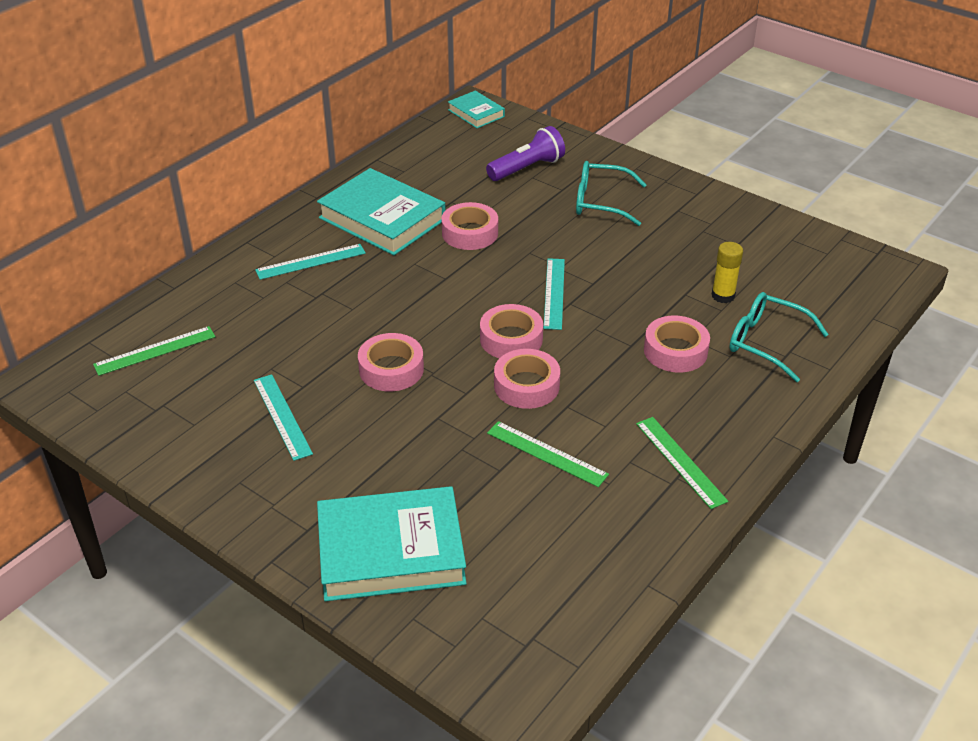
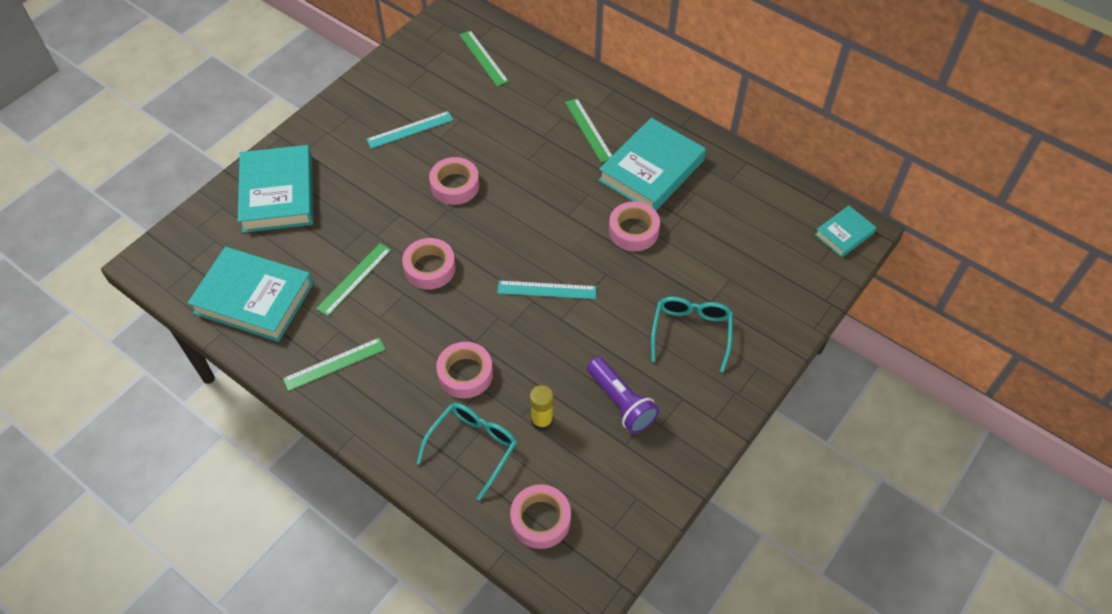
camera: 90 degrees right, 15 degrees up
turquoise ruler [255,244,366,280] -> green ruler [565,98,612,162]
pink tape [480,304,543,358] -> pink tape moved to [510,484,571,549]
purple flashlight [486,126,565,181] -> purple flashlight moved to [587,357,659,434]
none -> turquoise book [187,247,313,342]

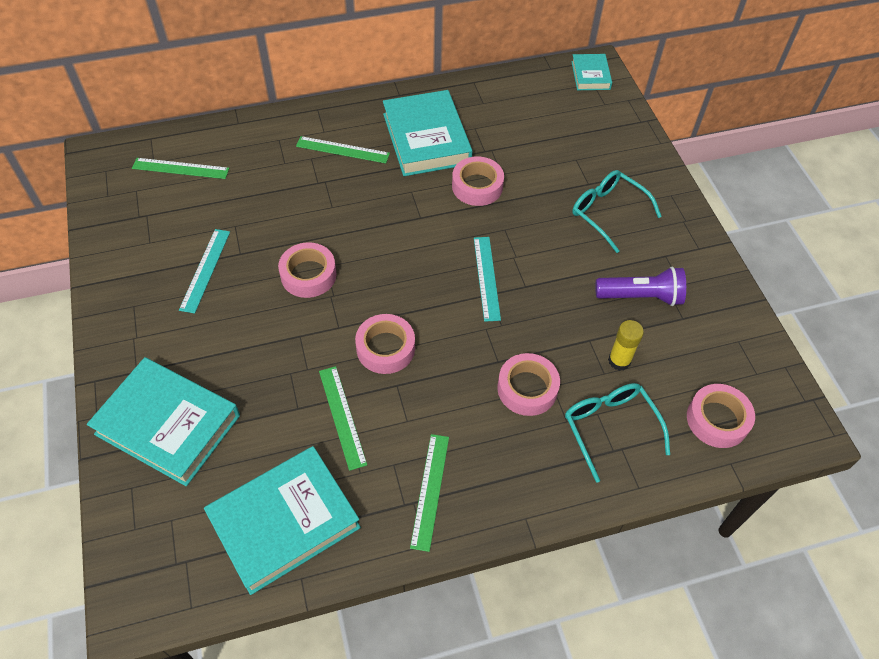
camera: 55 degrees left, 0 degrees up
turquoise ruler [497,280,597,299] -> turquoise ruler turned 45 degrees counterclockwise [474,237,501,322]

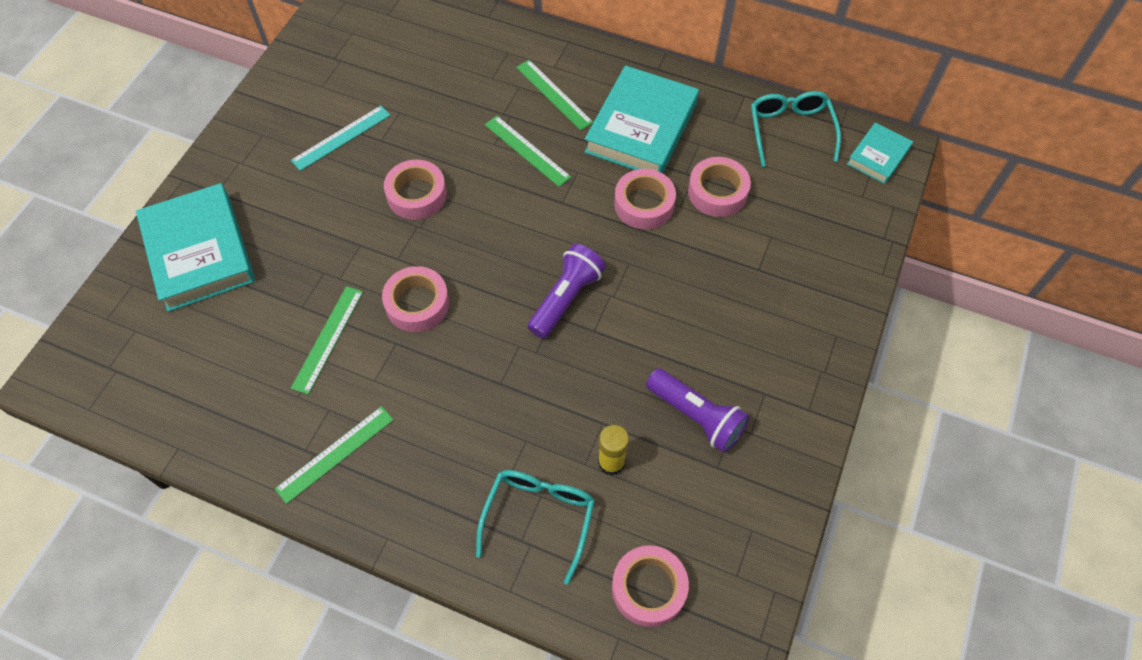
camera: 40 degrees right, 5 degrees up
green ruler [132,158,229,179] -> green ruler moved to [485,116,571,187]
turquoise book [204,446,361,595] -> none
turquoise ruler [474,237,501,322] -> purple flashlight [528,244,606,339]
pink tape [497,353,560,416] -> pink tape moved to [688,157,751,217]
turquoise glasses [572,170,662,253] -> turquoise glasses moved to [751,91,841,167]

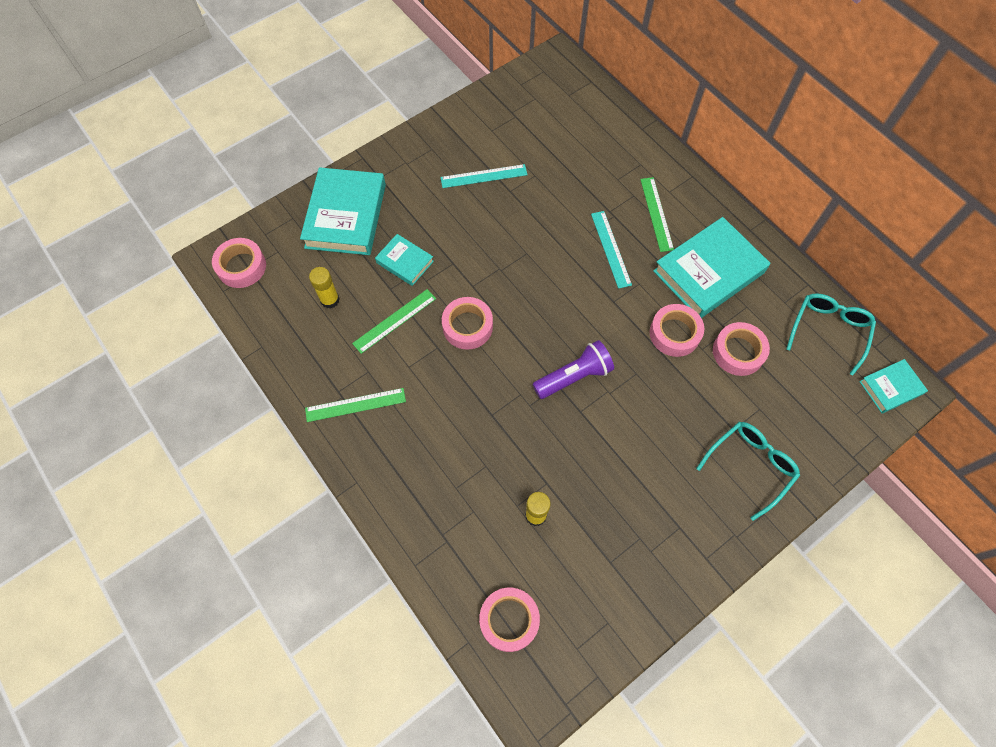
camera: 30 degrees right, 5 degrees up
pink tape [384,159,447,220] -> pink tape moved to [212,238,266,288]
turquoise glasses [476,470,595,584] -> turquoise glasses moved to [696,422,800,521]
green ruler [485,116,571,187] -> turquoise ruler [591,211,632,289]
purple flashlight [646,368,750,453] -> none
none -> yellow glue stick [309,267,340,309]
none -> turquoise book [375,234,434,286]

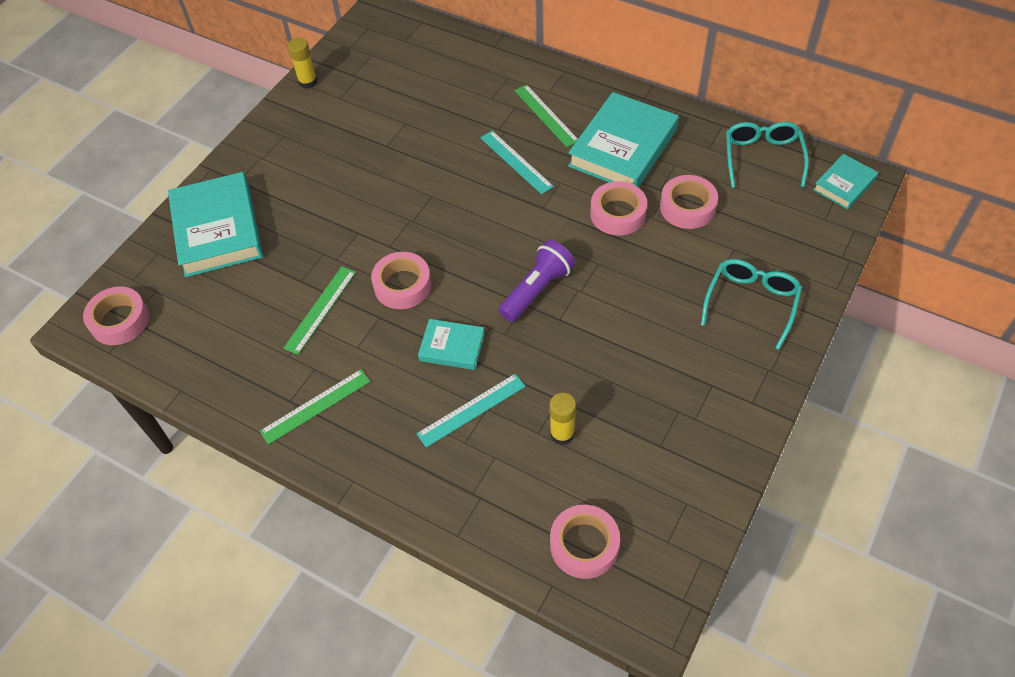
camera: 20 degrees left, 10 degrees down
yellow glue stick [309,267,340,309] -> yellow glue stick moved to [288,38,317,89]
turquoise book [375,234,434,286] -> turquoise book moved to [418,319,485,370]
turquoise ruler [440,164,528,188] -> turquoise ruler moved to [416,374,526,448]

